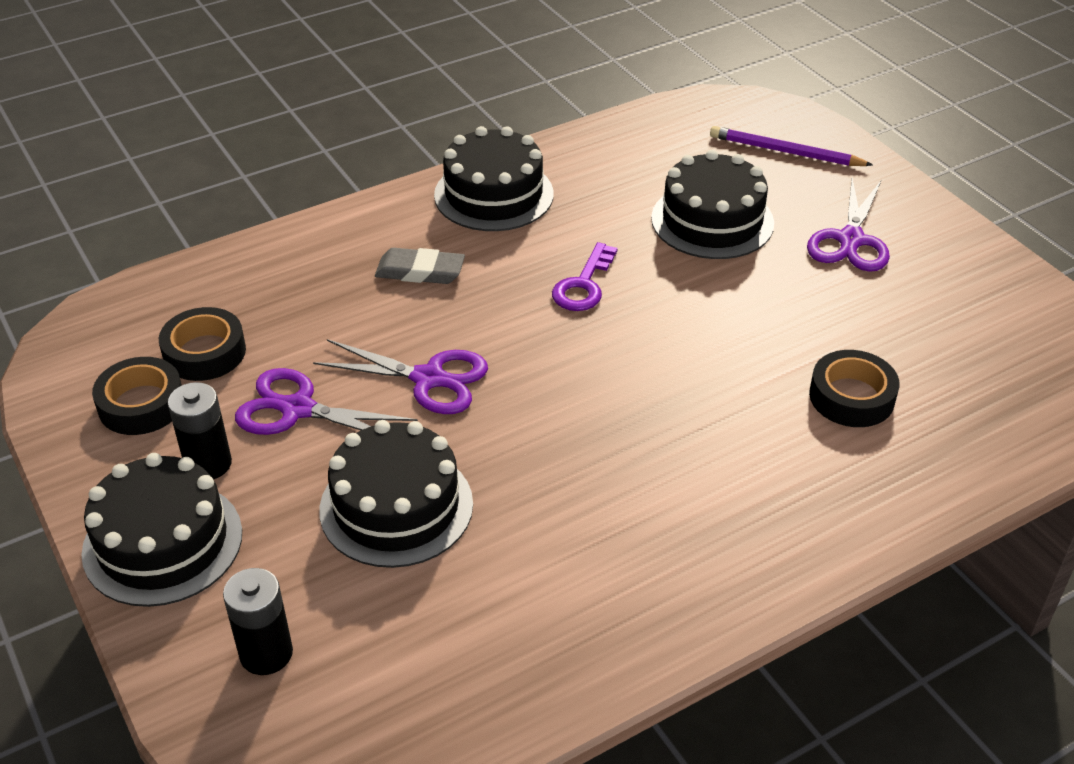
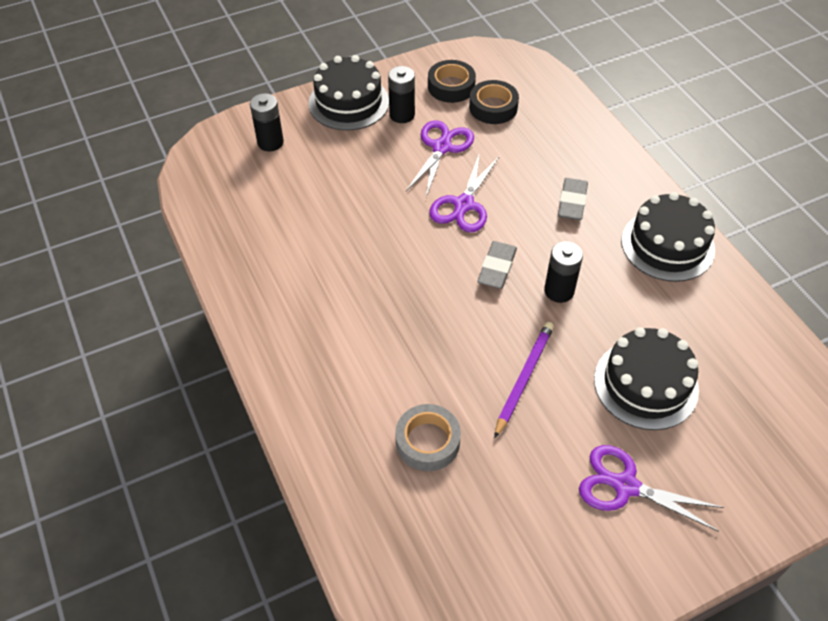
camera: 95 degrees right, 10 degrees up
black cake [319,420,473,568] -> none
purple key [552,242,617,311] -> black battery [544,241,583,303]
purple pencil [710,126,873,166] -> purple pencil moved to [494,322,554,439]
black tape [809,350,899,427] -> grey tape [395,404,461,471]
none -> grey eraser [477,241,517,289]

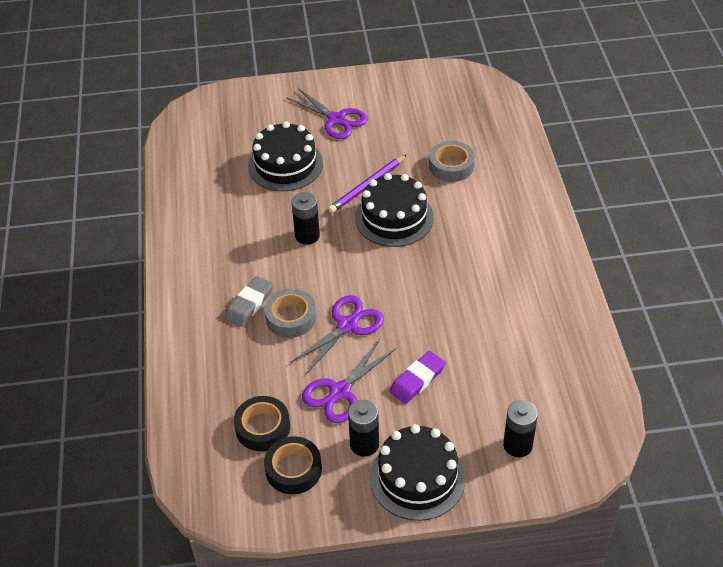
camera: 160 degrees left, 5 degrees down
grey eraser [477,241,517,289] -> none
black cake [621,192,715,282] -> black cake moved to [355,173,434,247]
none -> grey tape [264,289,316,338]
none -> purple eraser [390,351,446,404]

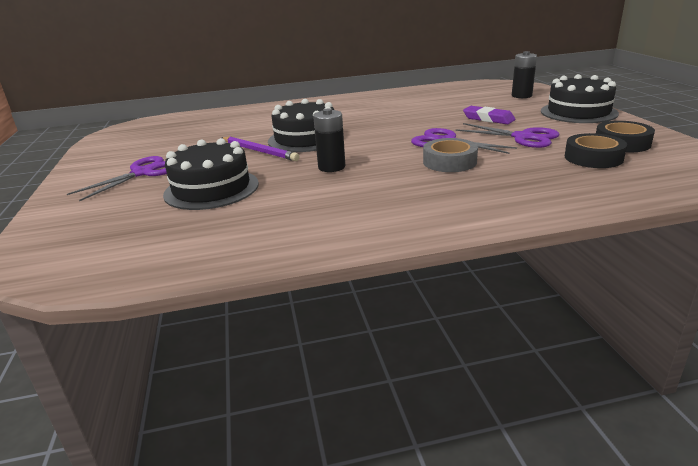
camera: 95 degrees left, 20 degrees down
grey eraser [225,276,273,327] -> none
black battery [348,400,379,457] -> none
grey tape [429,141,475,182] -> none

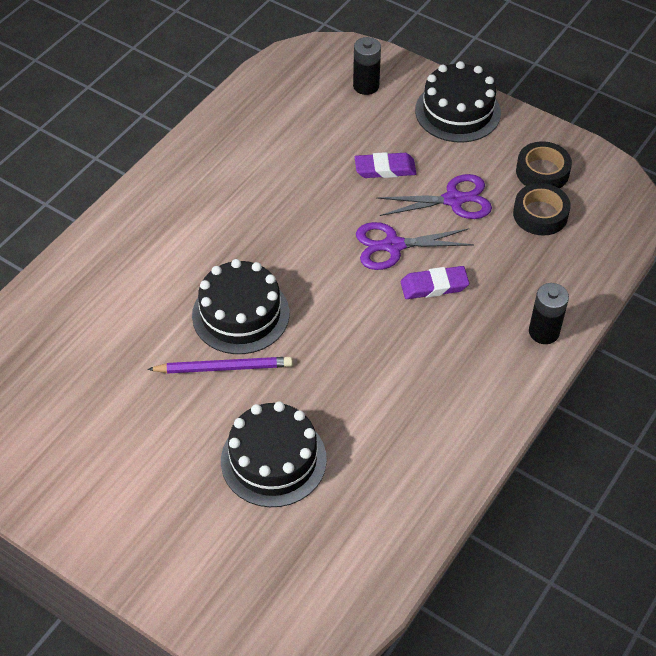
camera: 45 degrees left, 25 degrees up
purple scissors [67,156,167,201] -> none
black battery [313,108,345,172] -> black battery moved to [529,283,569,344]
grey tape [423,138,478,172] -> purple eraser [401,266,469,299]

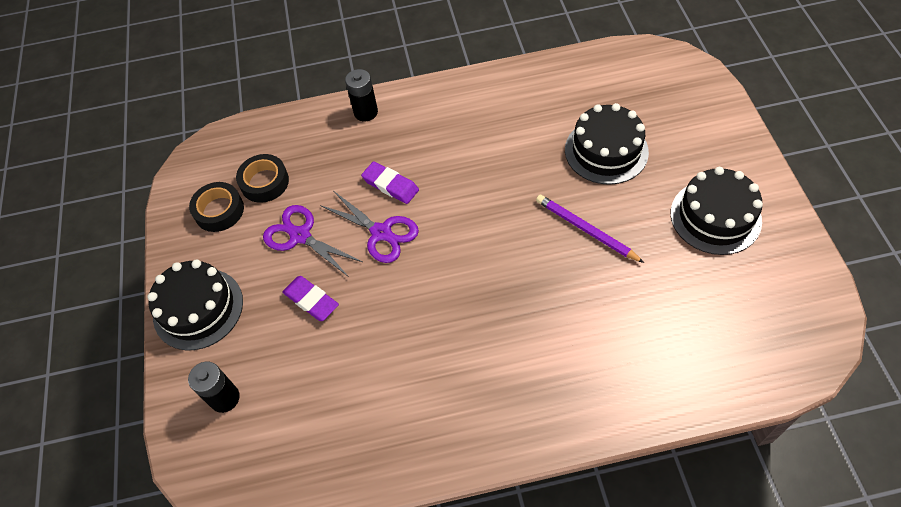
camera: 130 degrees left, 5 degrees up
black cake [192,259,289,354] -> black cake moved to [671,167,763,255]

